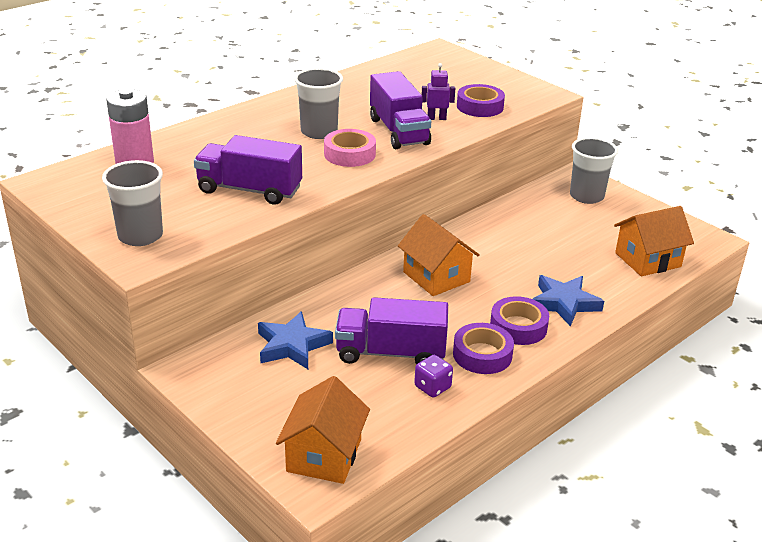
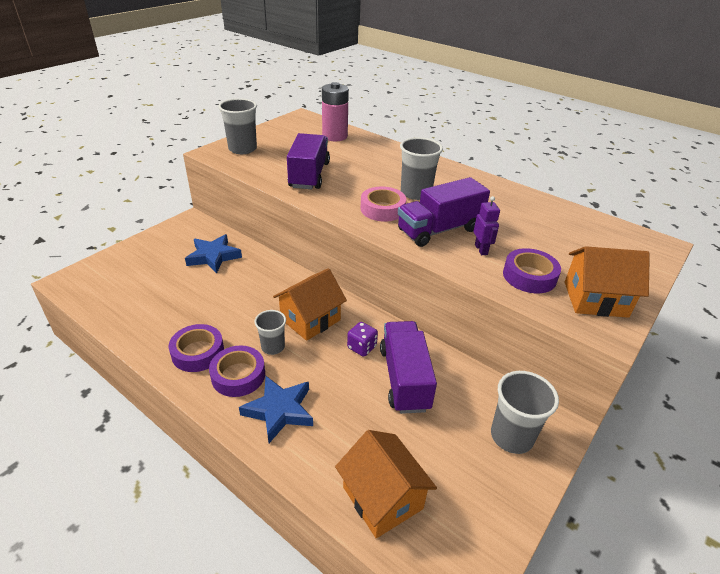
camera: 80 degrees right, 5 degrees up
orange house [276,376,370,484] -> orange house moved to [565,246,650,318]
purple truck [335,297,448,364] -> purple truck moved to [380,321,437,414]
purple dice [414,355,453,398] -> purple dice moved to [347,322,378,357]
none -> grey cup [254,310,286,355]

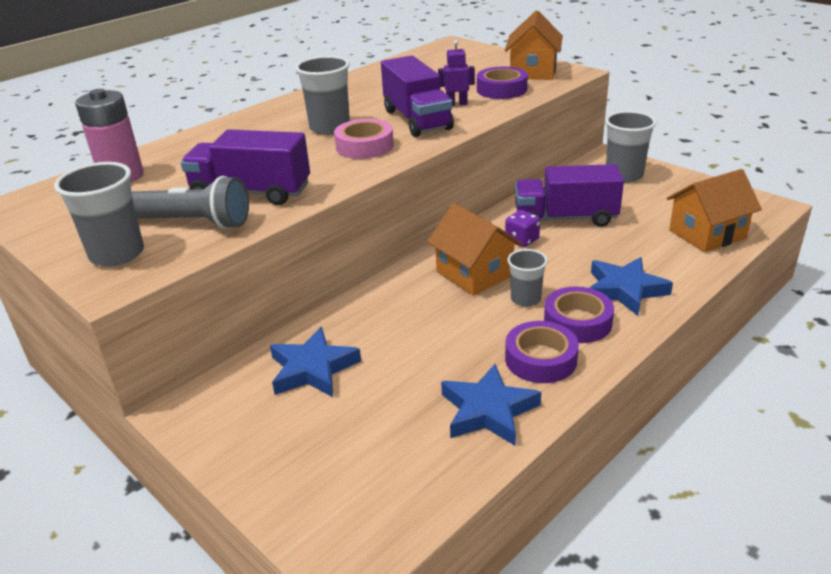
camera: 80 degrees left, 5 degrees down
none -> grey flashlight [132,176,249,229]
none -> blue star [441,364,541,445]

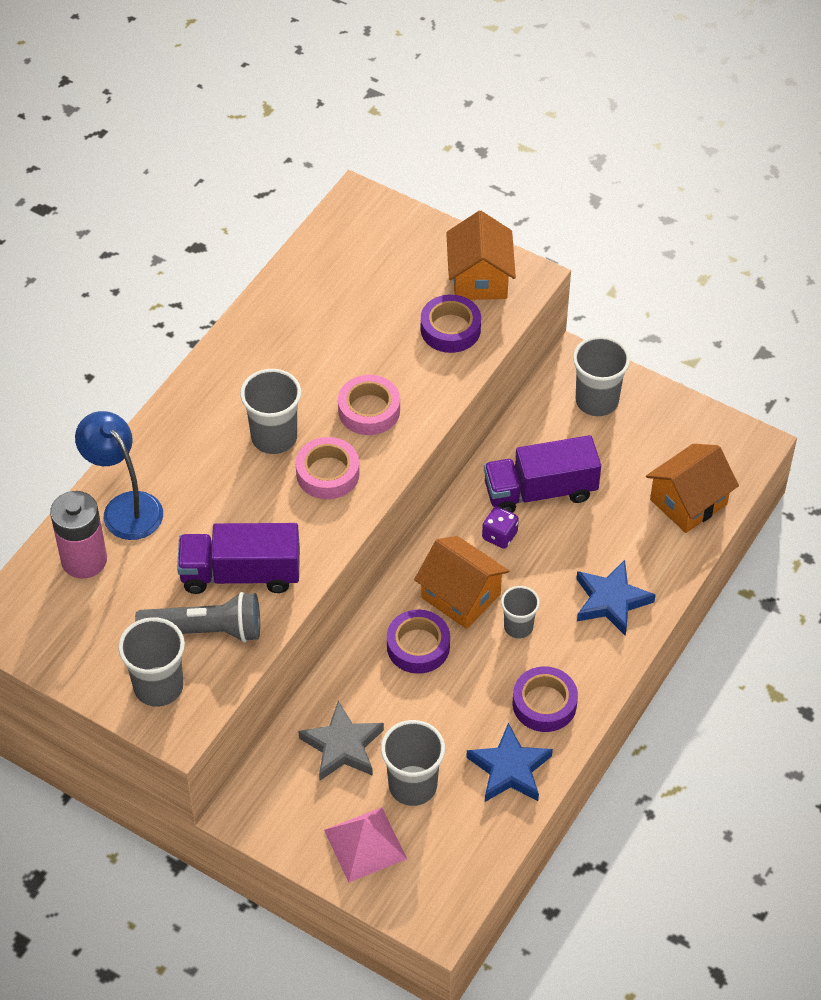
camera: 15 degrees left, 20 degrees up
blue star [270,327,361,397] -> grey star [299,701,384,780]
purple truck [381,55,454,137] -> pink tape [338,375,400,435]
purple robot [438,40,475,106] -> none
purple tape [544,286,614,343] -> purple tape moved to [387,610,450,674]
none -> blue lamp [75,411,163,540]
none -> pink pyramid [324,807,407,882]
none -> grey cup [381,720,445,806]

